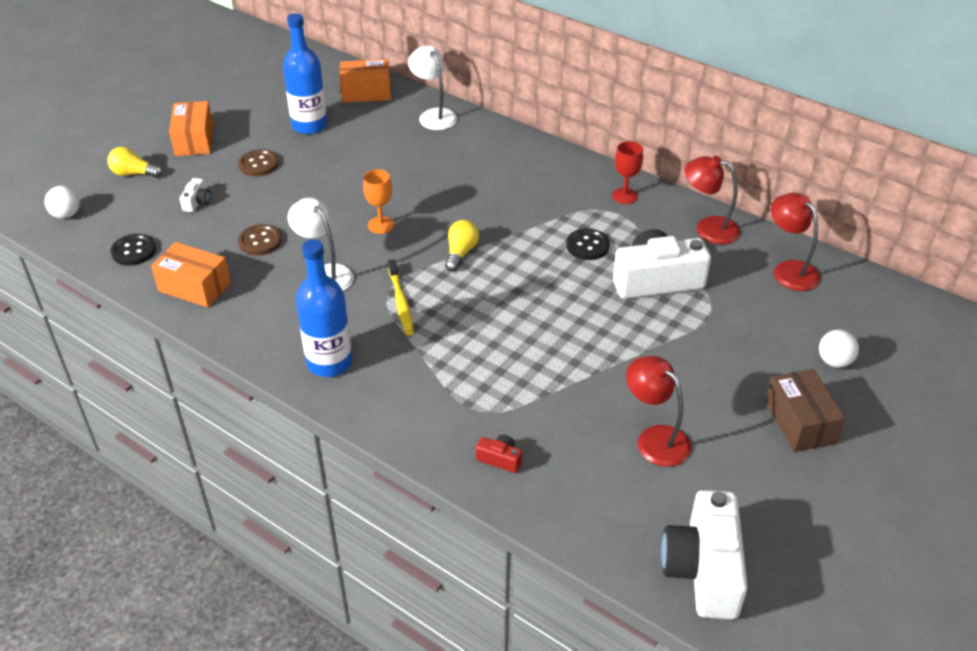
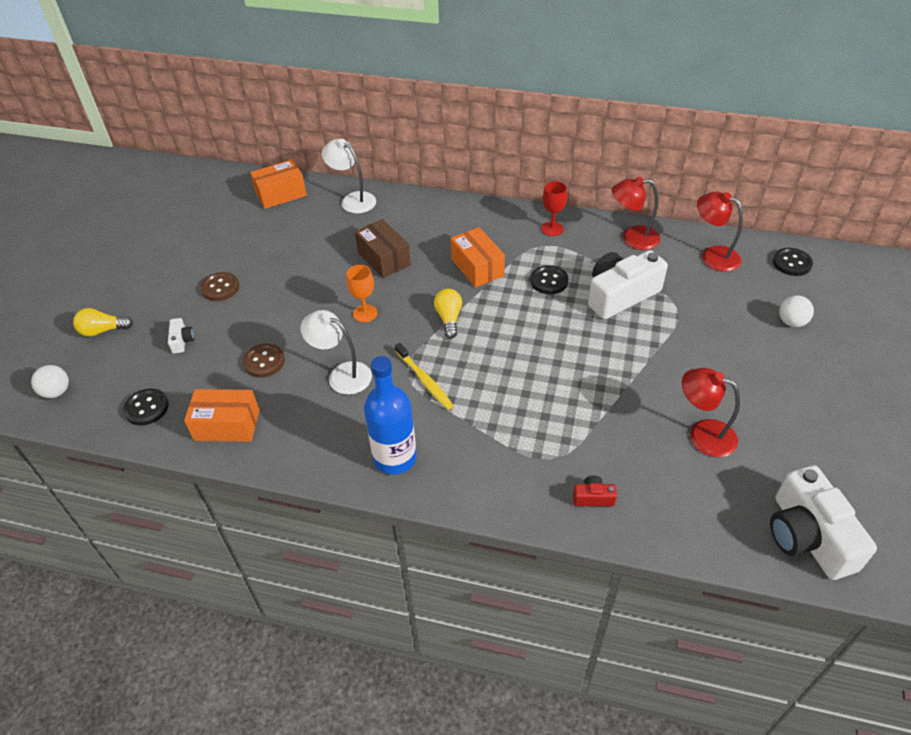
camera: 20 degrees left, 5 degrees up
orange box [169,101,213,156] -> orange box moved to [450,227,505,288]
blue bottle [283,13,327,134] -> none
brown box [765,369,845,452] -> brown box moved to [355,219,411,278]
none -> black button [773,248,813,276]

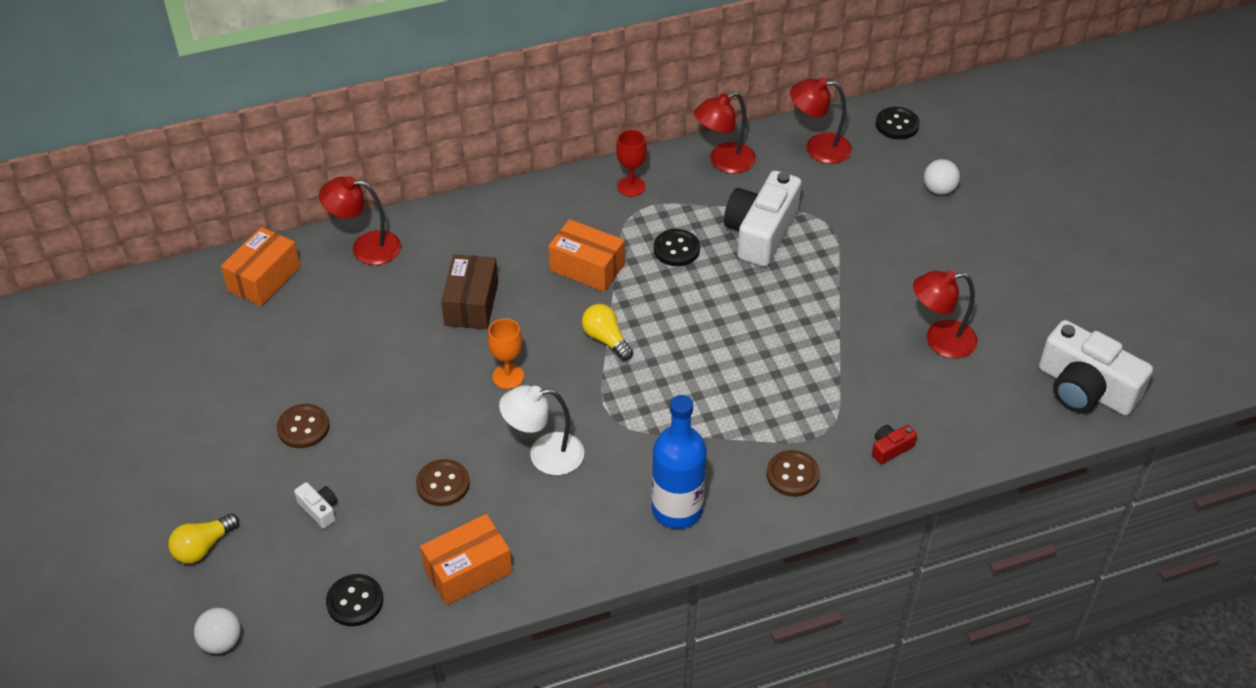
camera: 35 degrees left, 0 degrees up
white lamp [322,139,376,213] -> red lamp [319,176,401,265]
brown box [355,219,411,278] -> brown box turned 75 degrees clockwise [441,254,498,329]
yellow toothbrush [395,343,454,410] -> none
none -> brown button [767,450,820,497]

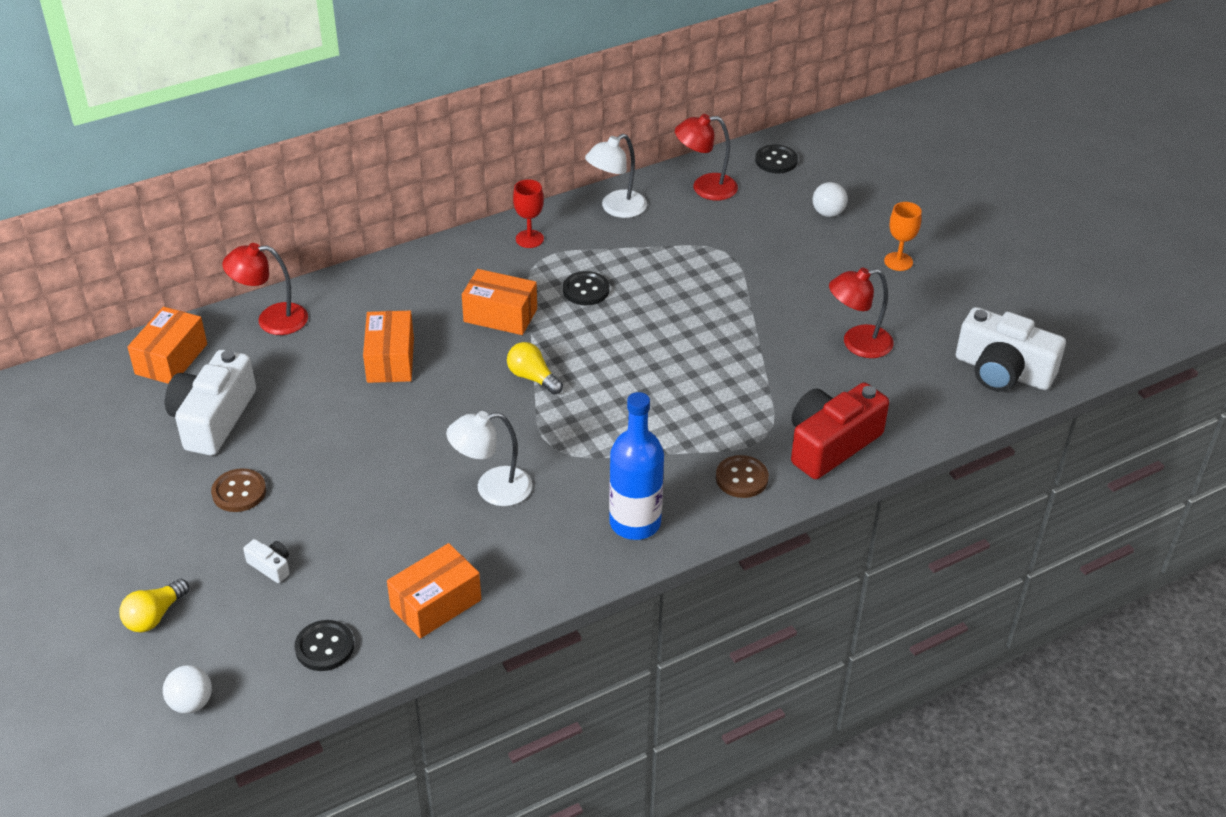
camera: 10 degrees left, 5 degrees down
brown button [416,459,470,506] -> none
brown box [441,254,498,329] -> orange box [363,311,414,383]
orange goblet [488,318,524,389] -> orange goblet moved to [884,202,922,271]
red lamp [694,92,756,174] -> white lamp [585,134,647,218]
white camera [724,170,802,267] -> white camera moved to [165,350,256,456]
red camera [872,425,917,464] -> red camera [791,382,889,479], size x2.36

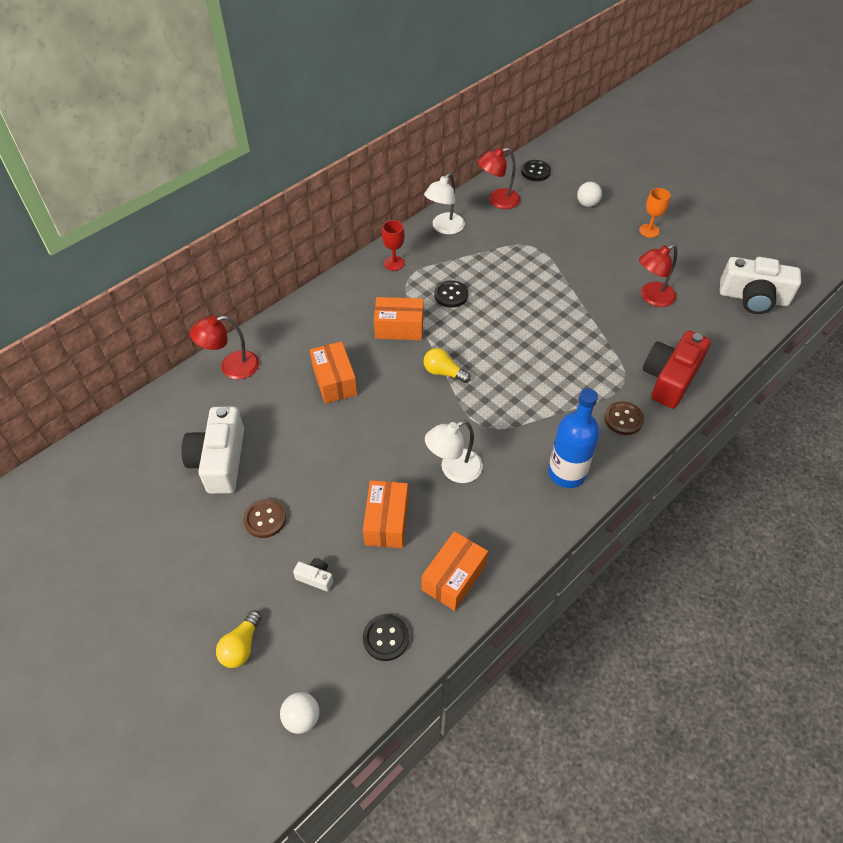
camera: 15 degrees left, 10 degrees up
orange box [127,307,207,384] -> orange box moved to [363,480,408,548]

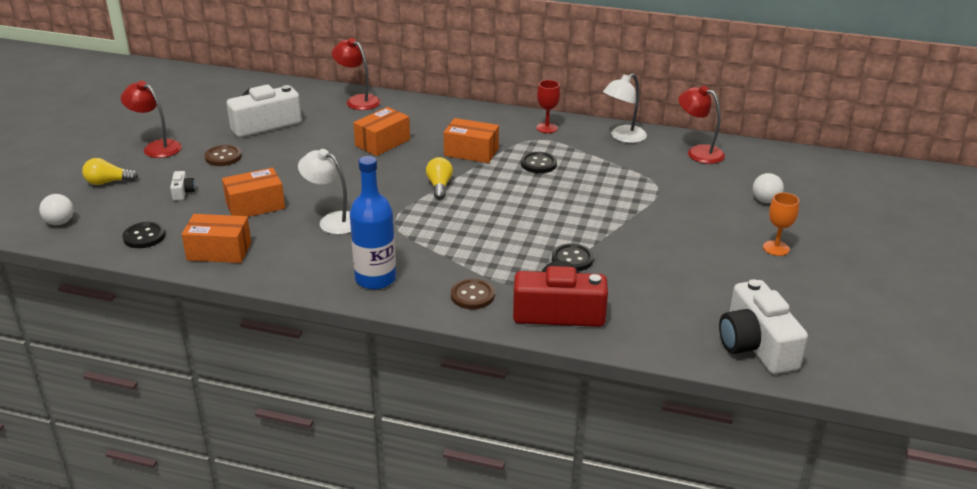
camera: 60 degrees right, 20 degrees down
orange box [374,297,424,340] -> orange box turned 45 degrees counterclockwise [444,118,499,163]
white lamp [424,173,465,234] -> white lamp turned 45 degrees counterclockwise [603,73,647,143]
black button [521,160,551,181] -> black button moved to [552,243,594,271]
red lamp [639,244,678,307] -> red lamp moved to [121,81,182,158]

